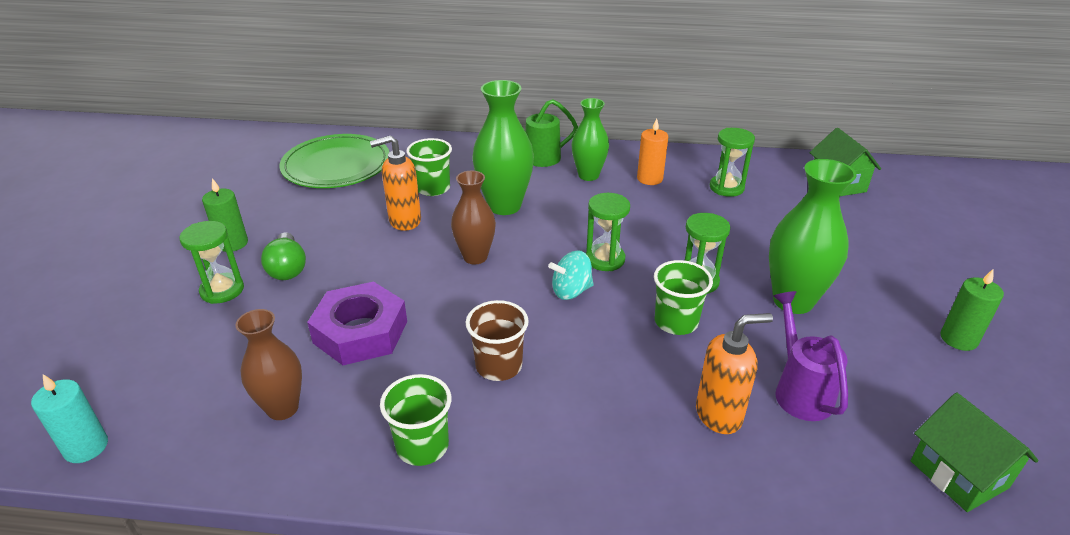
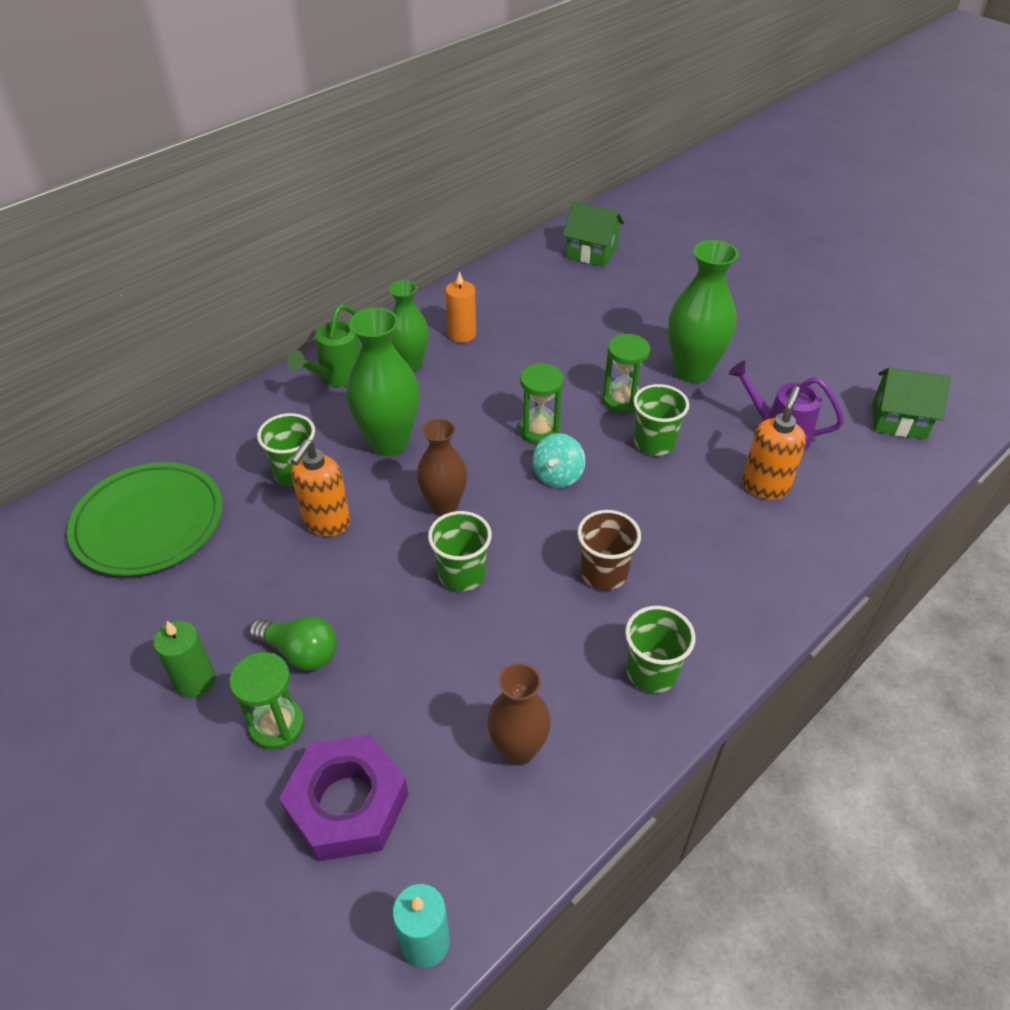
camera: 50 degrees left, 10 degrees up
purple nut [307,282,407,365] -> purple nut moved to [279,734,408,861]
green hourglass [710,128,755,197] -> none
green candle [940,268,1004,351] -> none
none -> green cup [428,511,492,592]

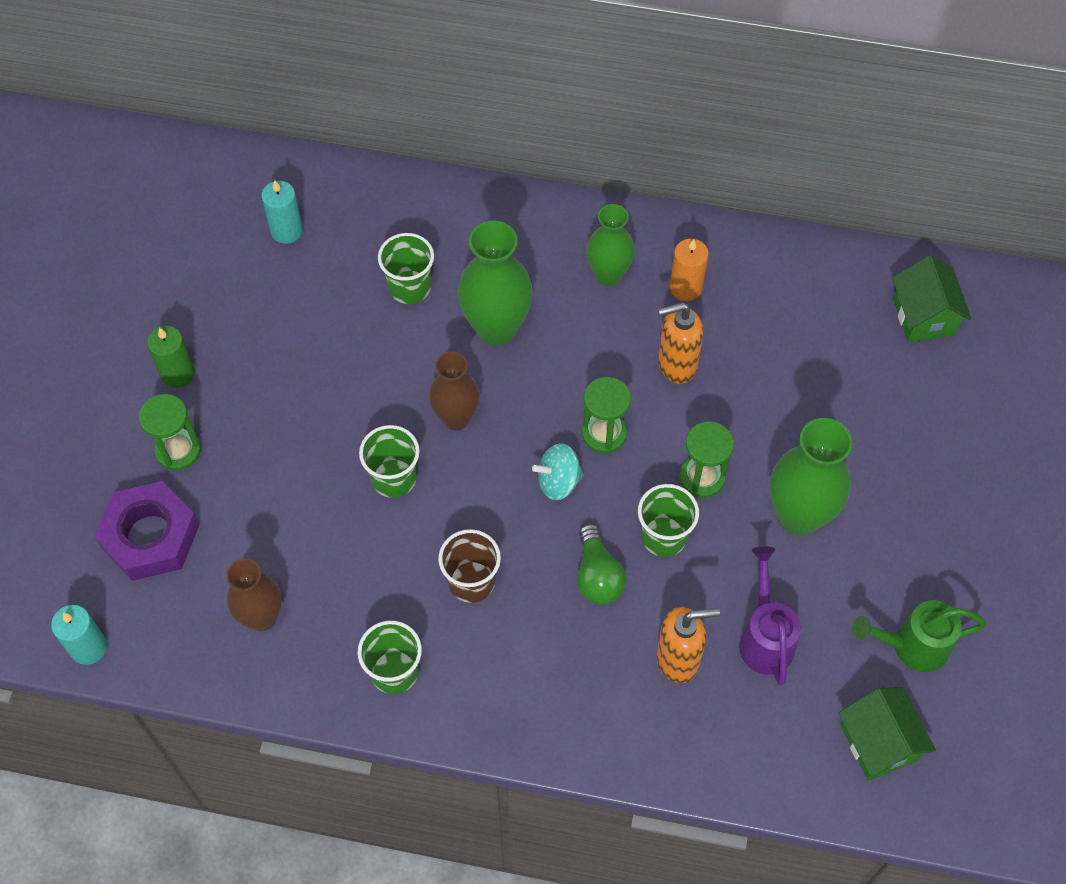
camera: 55 degrees right, 15 degrees up
green plate [67,462,223,576] -> turquoise candle [261,180,303,244]
green light bulb [249,616,337,671] -> green light bulb moved to [577,524,626,605]
green watering can [287,304,360,387] -> green watering can moved to [852,600,987,672]
orange soap dispenser [291,439,350,537] -> orange soap dispenser moved to [658,302,704,384]

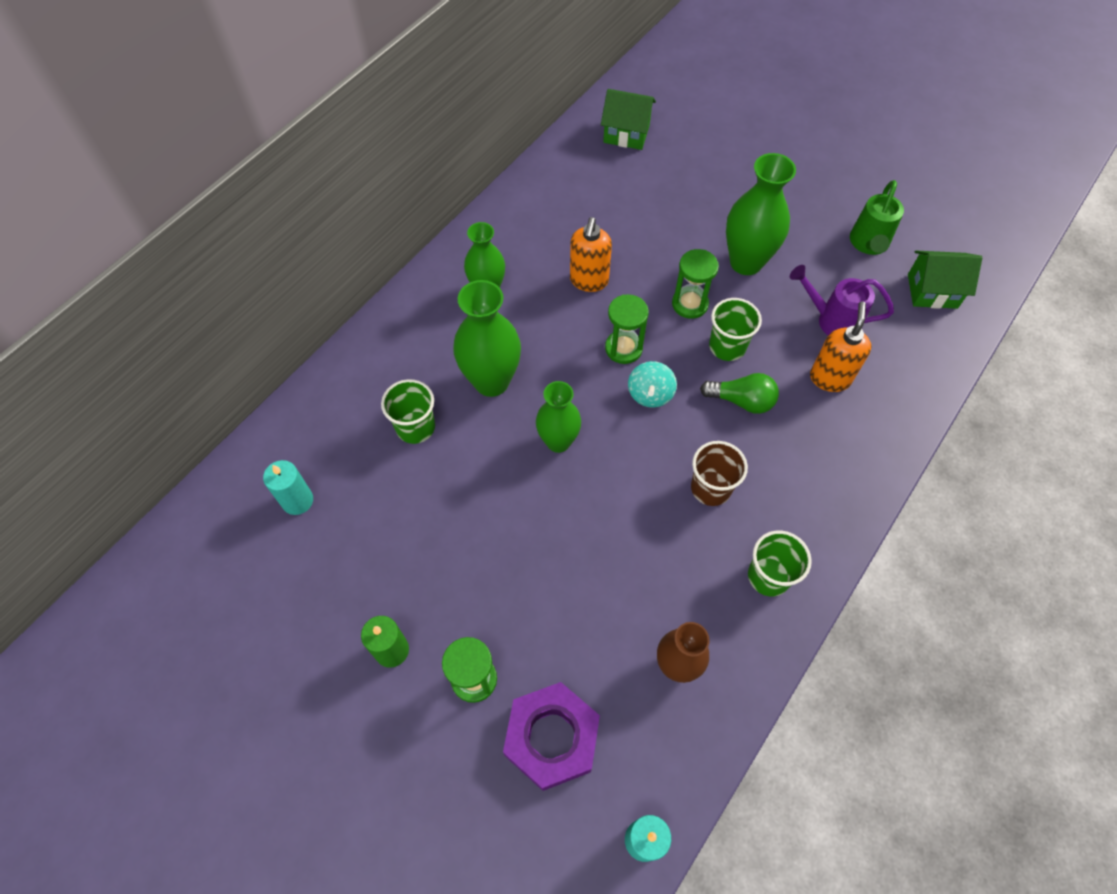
camera: 65 degrees left, 0 degrees up
green cup [359,425,419,498] -> none
brown vase [429,352,480,430] -> green vase [536,381,581,453]
orange candle [670,239,709,301] -> none

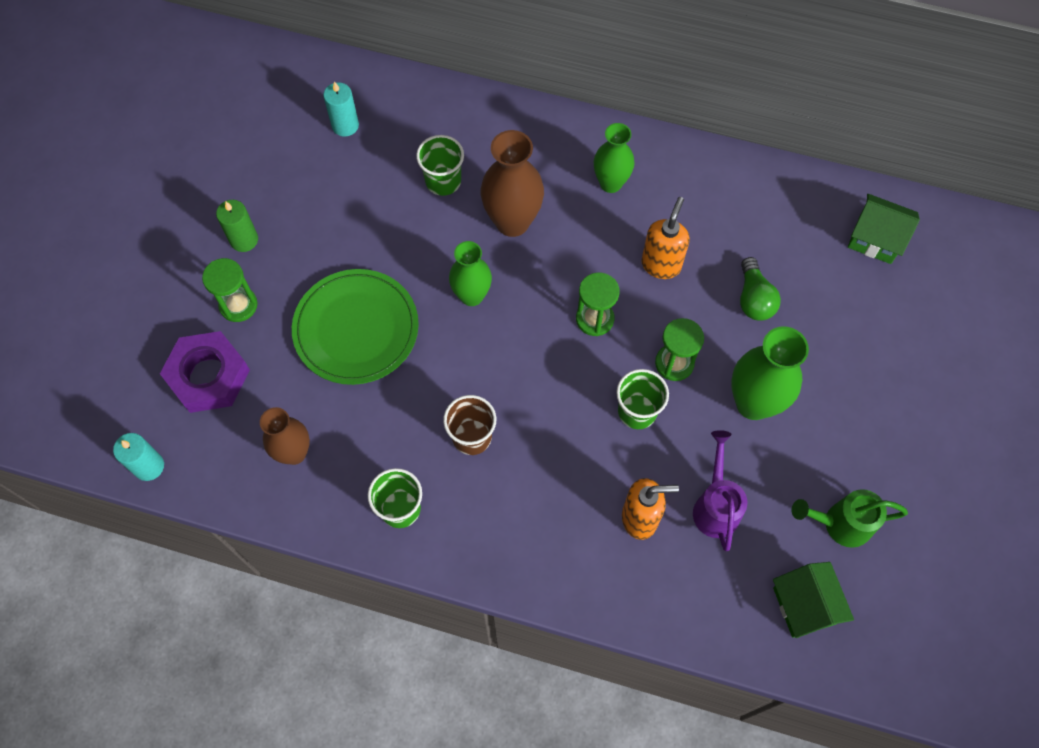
camera: 70 degrees right, 5 degrees up
green vase [453,280,521,397] -> brown vase [481,130,544,237]
orange soap dispenser [570,217,612,292] -> orange soap dispenser turned 120 degrees clockwise [641,197,690,279]
green house [601,89,656,150] -> green house turned 60 degrees counterclockwise [848,194,920,264]
turquoise spinning top [628,361,677,408] -> none
green light bulb [700,373,779,414] -> green light bulb moved to [740,257,781,321]
none -> green plate [292,269,419,385]

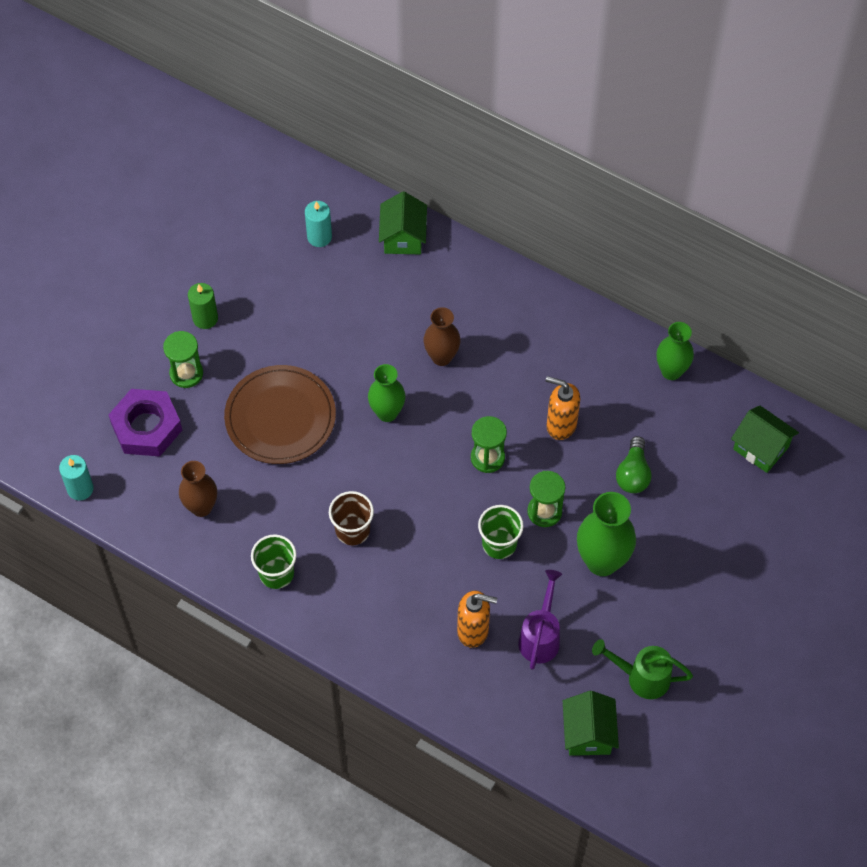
camera: 15 degrees right, 5 degrees down
green plate [292,269,419,385] -> brown plate [224,365,336,464]
green cup [416,135,464,196] -> none
brown vase [481,130,544,237] -> brown vase [424,307,461,366], size x0.66
green vase [594,123,635,193] -> green vase moved to [656,322,694,380]
orange soap dispenser [641,197,690,279] -> orange soap dispenser turned 105 degrees counterclockwise [546,376,580,440]
none -> green house [379,192,427,254]

